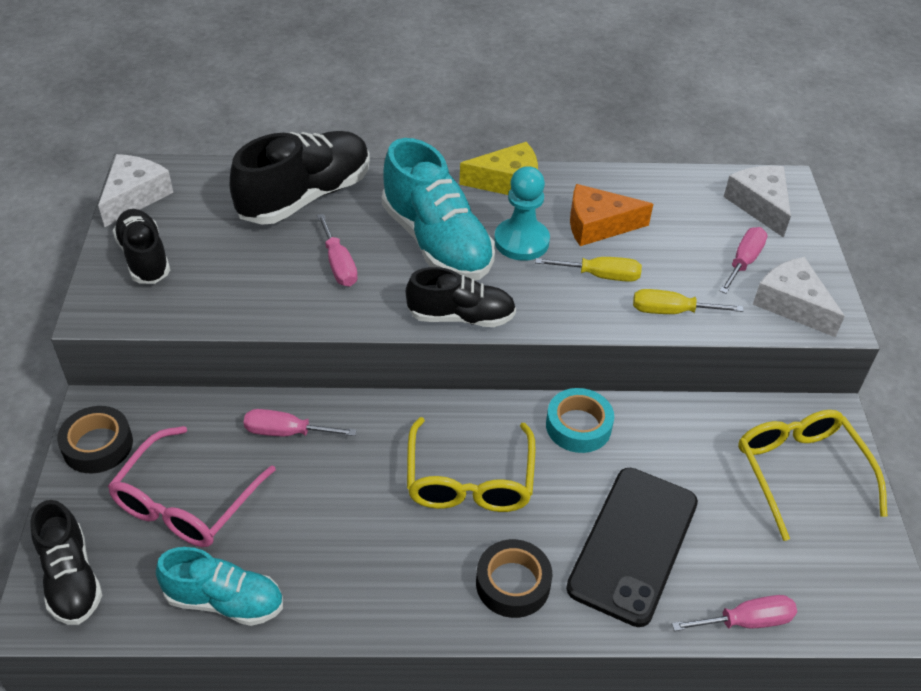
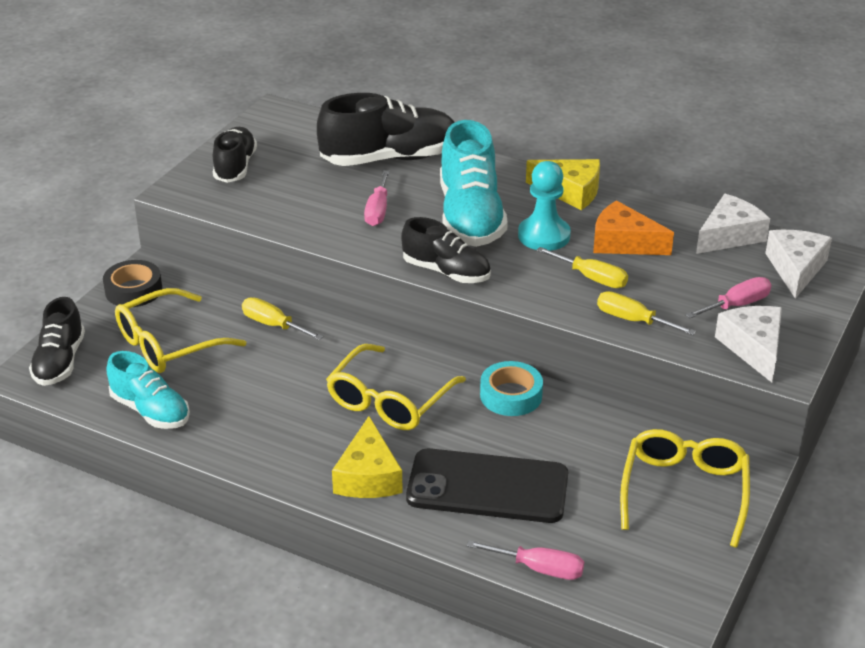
camera: 30 degrees right, 10 degrees down
white cheese [98,154,173,227] -> white cheese moved to [696,194,770,254]
pink glasses [108,426,276,547] -> yellow glasses [115,288,246,373]
pink screwdriver [244,409,356,436] -> yellow screwdriver [242,297,323,340]
black tape [476,539,552,618] -> yellow cheese [332,416,403,498]
black phone [566,468,698,627] -> black phone turned 45 degrees clockwise [406,448,568,523]

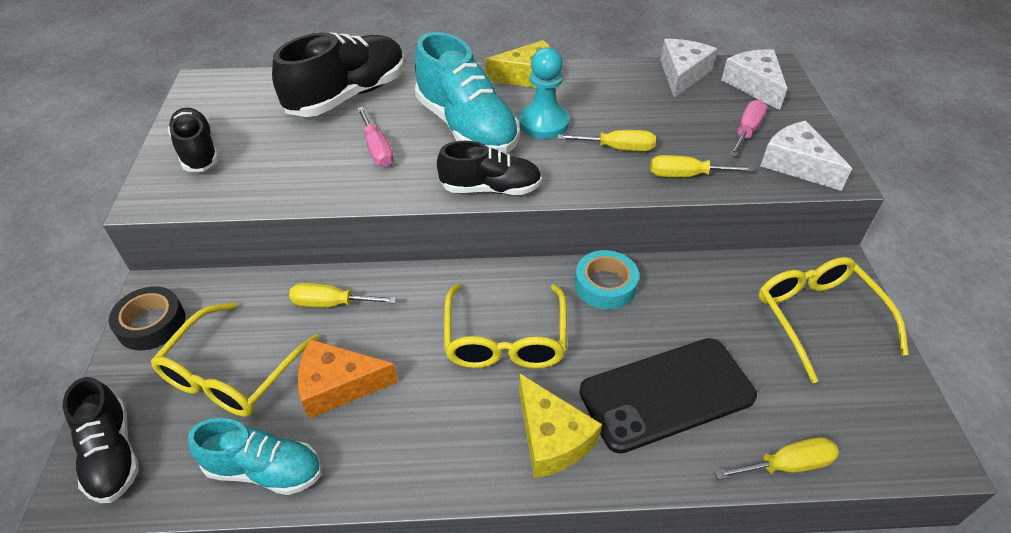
camera: 30 degrees left, 10 degrees up
pink screwdriver [467,540,584,580] -> yellow screwdriver [714,437,839,480]
orange cheese [593,200,674,255] -> orange cheese moved to [298,339,398,419]

